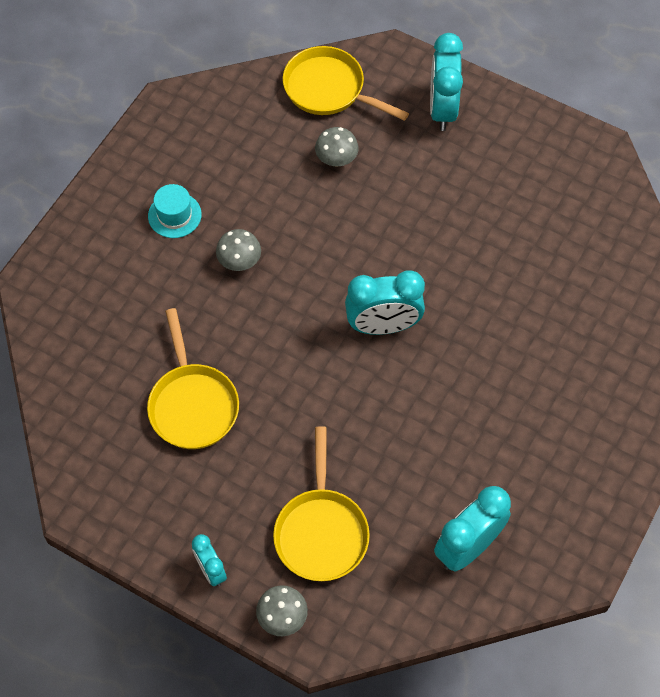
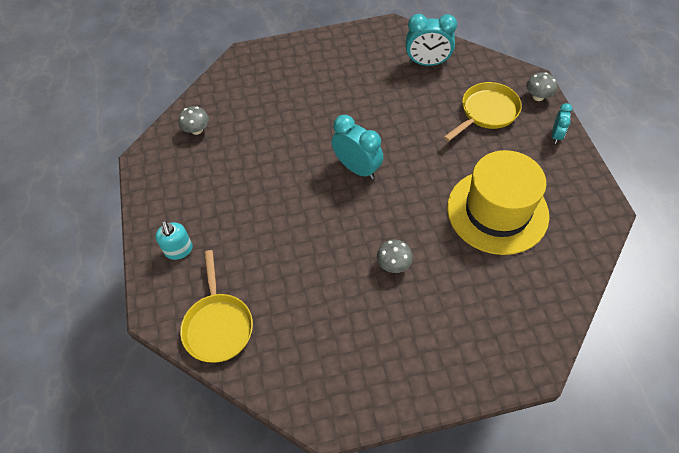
camera: 130 degrees left, 5 degrees down
yellow pan [147,308,239,449] -> yellow hat [447,150,549,255]
turquoise hat [148,184,202,238] -> none
grey mushroom [315,127,359,167] -> grey mushroom moved to [178,106,209,135]
turquoise clock [430,33,463,131] -> turquoise soap dispenser [155,221,193,260]

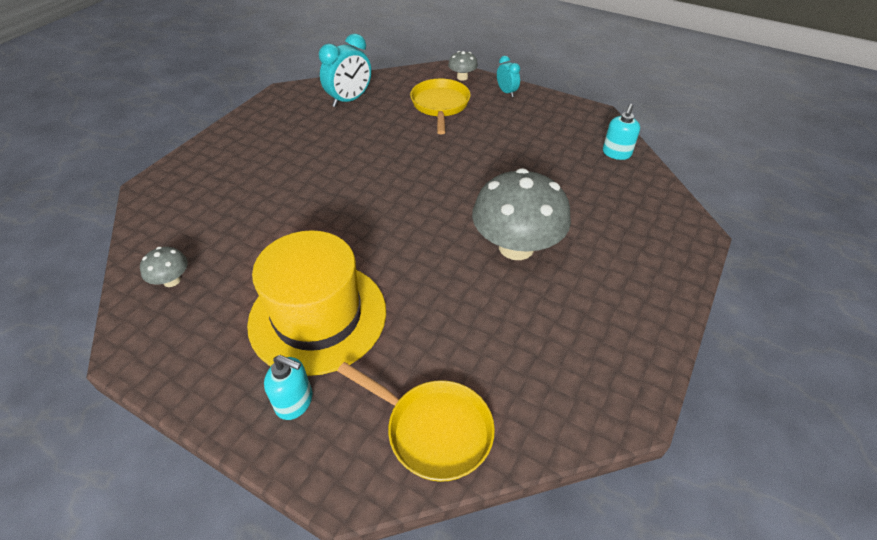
camera: 50 degrees left, 10 degrees down
turquoise clock [332,115,383,179] -> none
grey mushroom [377,240,413,273] -> grey mushroom [472,168,571,260], size x2.26
yellow hat [447,150,549,255] -> yellow hat moved to [247,230,386,376]
none -> turquoise soap dispenser [603,104,640,160]

